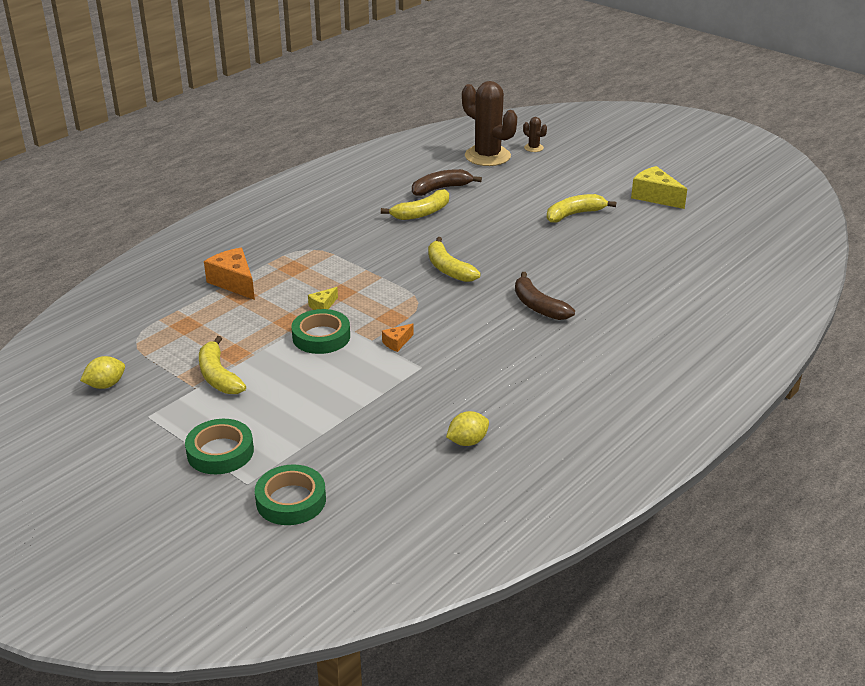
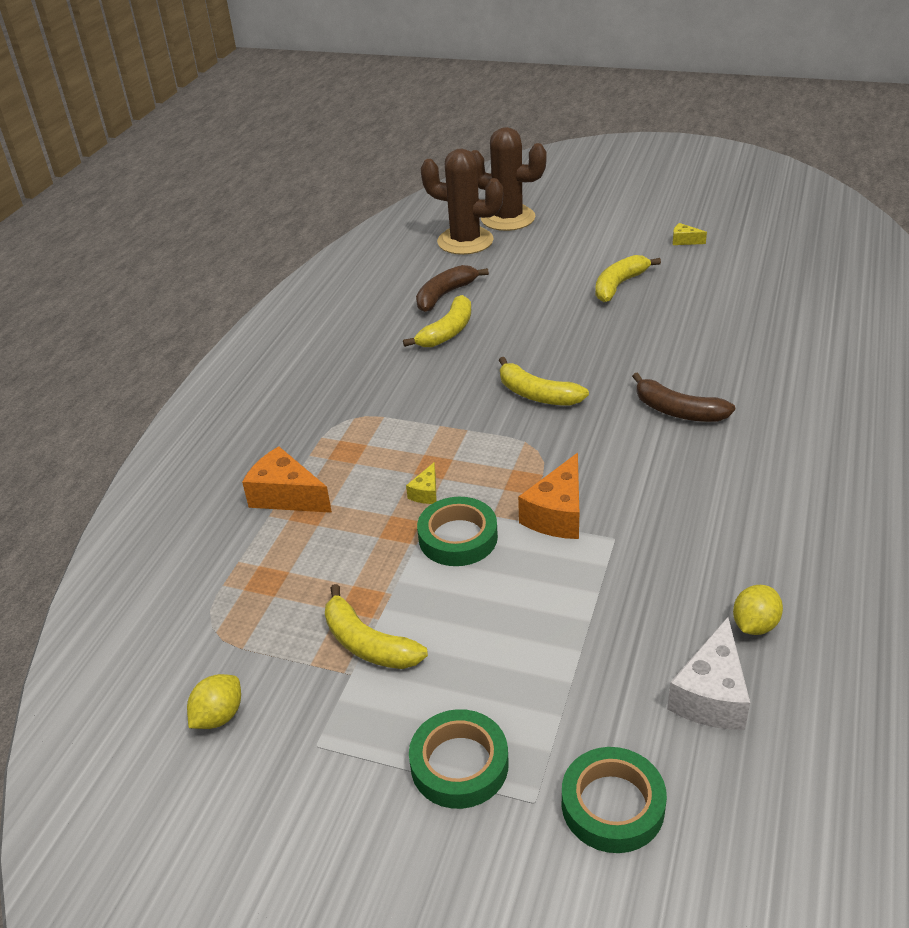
camera: 20 degrees left, 5 degrees up
orange cheese [382,324,414,352] -> orange cheese [518,453,579,539], size x1.97
brown cactus [523,117,547,152] -> brown cactus [471,127,547,231], size x2.33
yellow cheese [631,166,687,209] -> yellow cheese [673,223,707,245], size x0.51
none -> white cheese [667,617,750,730]

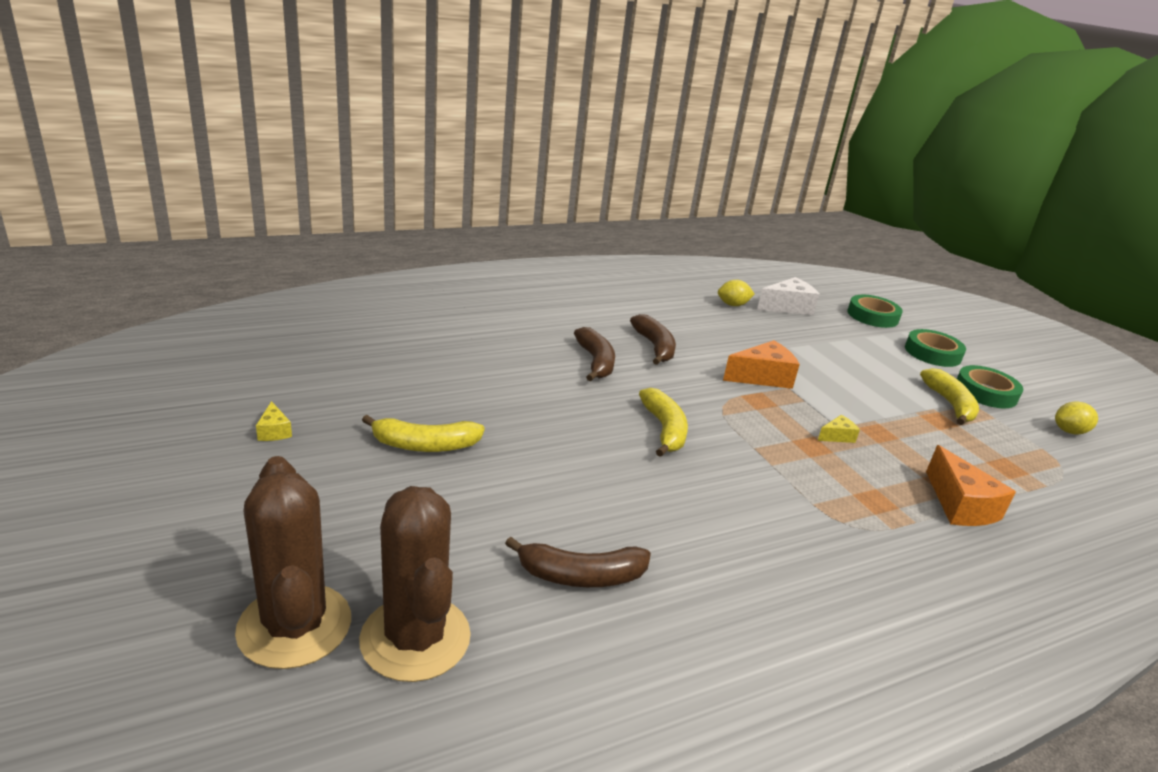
camera: 140 degrees left, 10 degrees down
yellow banana [403,295,471,347] -> none
green tape [417,497,498,566] -> green tape moved to [957,365,1024,408]
none -> brown banana [630,314,676,365]

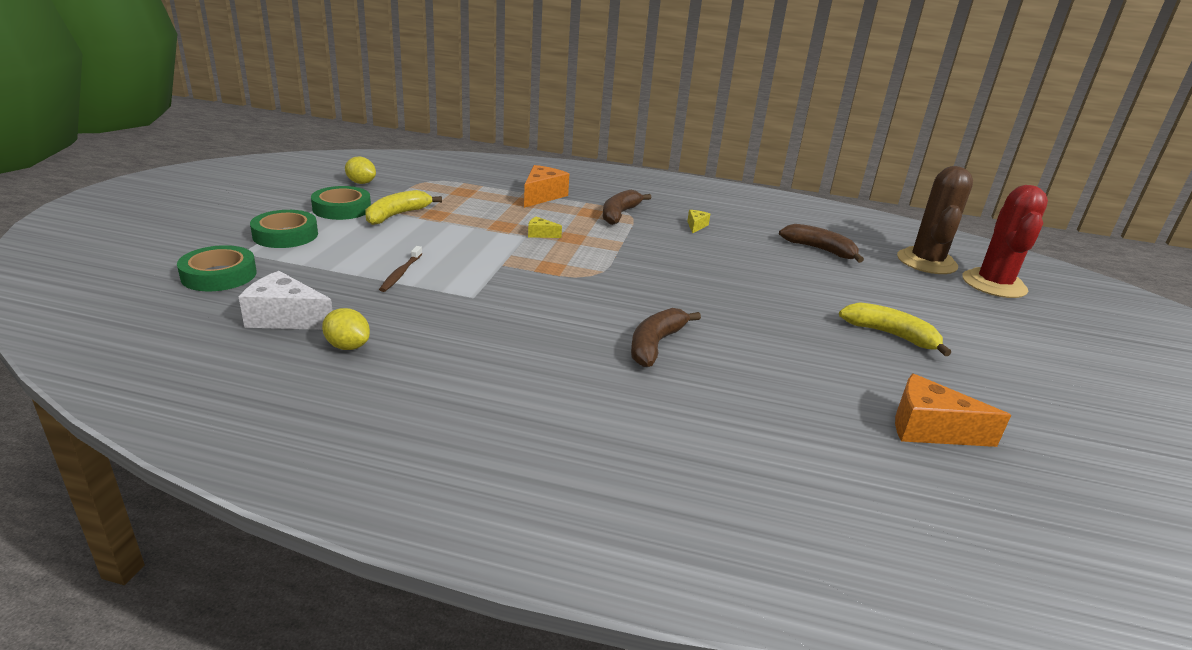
camera: 140 degrees left, 0 degrees up
brown cactus [235,456,351,669] -> red cactus [963,185,1048,298]
yellow cheese [256,401,292,441] -> yellow cheese moved to [687,210,710,234]
brown banana [630,314,676,365] -> brown banana moved to [603,190,651,225]
yellow banana [639,388,688,457] -> none
orange cheese [723,340,800,389] -> orange cheese moved to [895,374,1011,447]
none -> brown toothbrush [379,246,422,292]

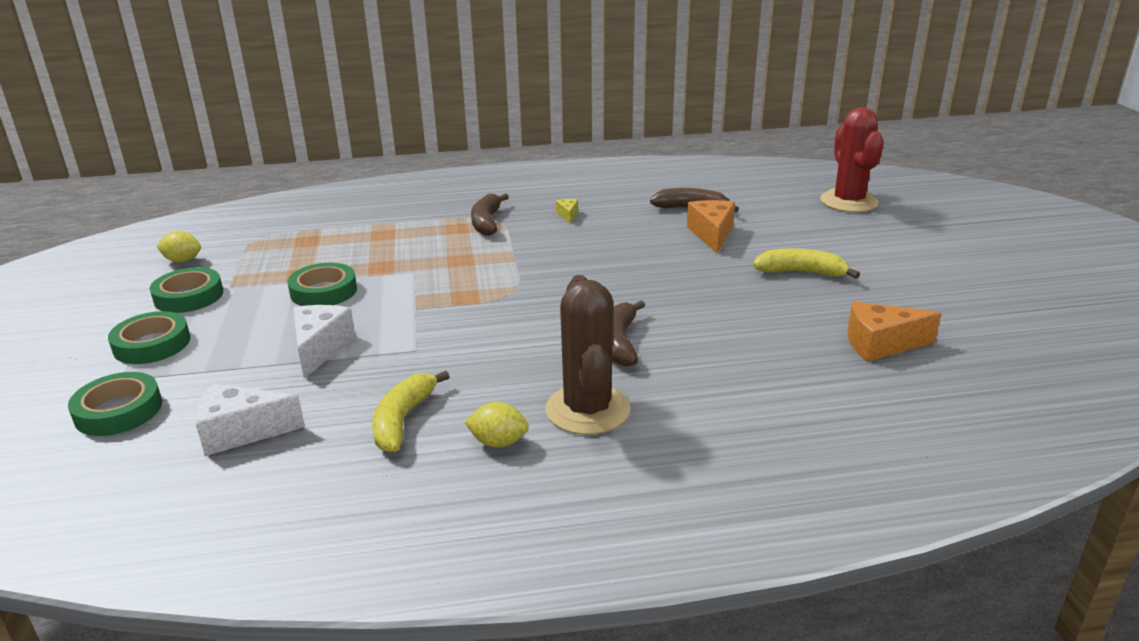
camera: 20 degrees left, 0 degrees up
yellow lemon [322,308,370,350] -> yellow lemon moved to [464,402,529,448]
yellow banana [365,190,442,225] -> yellow banana moved to [372,371,450,453]
brown toothbrush [379,246,422,292] -> white cheese [293,305,356,379]
orange cheese [524,165,569,208] -> orange cheese moved to [687,200,735,253]
yellow cheese [528,217,562,238] -> none
brown cactus [897,166,973,274] -> brown cactus moved to [545,275,630,435]
none -> green tape [287,263,357,306]

